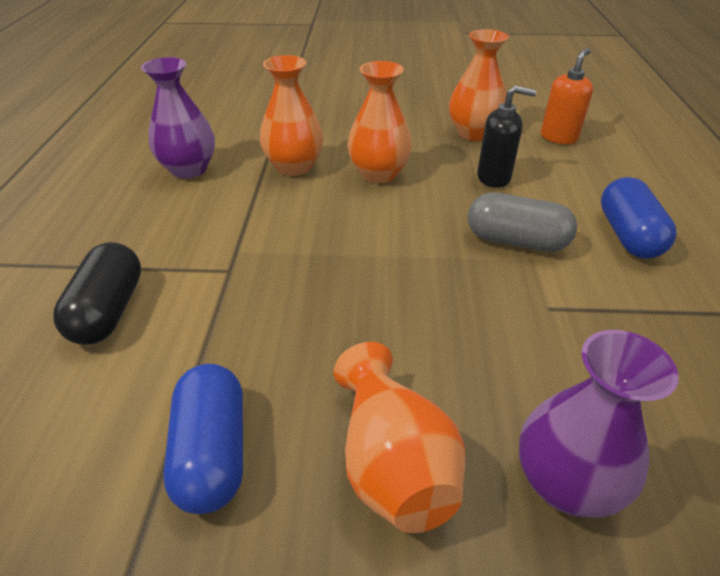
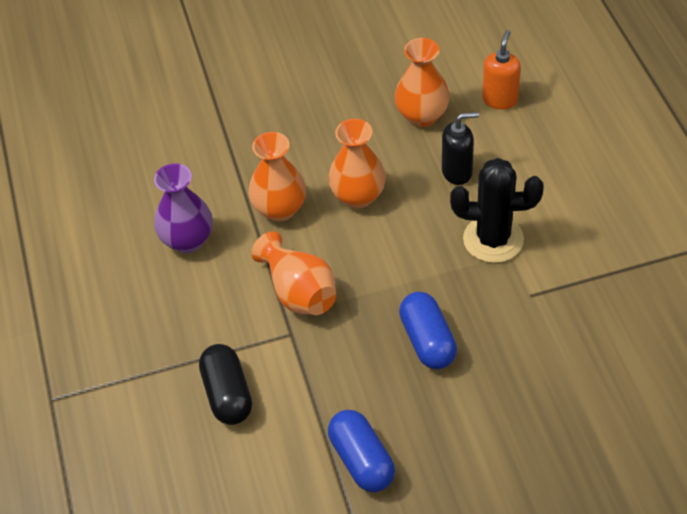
camera: 15 degrees left, 10 degrees up
orange vase [334,342,465,533] -> orange vase moved to [251,231,336,315]
grey capsule [468,192,577,252] -> black cactus [450,158,544,263]
purple vase [519,330,679,518] -> none
blue capsule [601,177,677,259] -> blue capsule moved to [399,292,457,369]

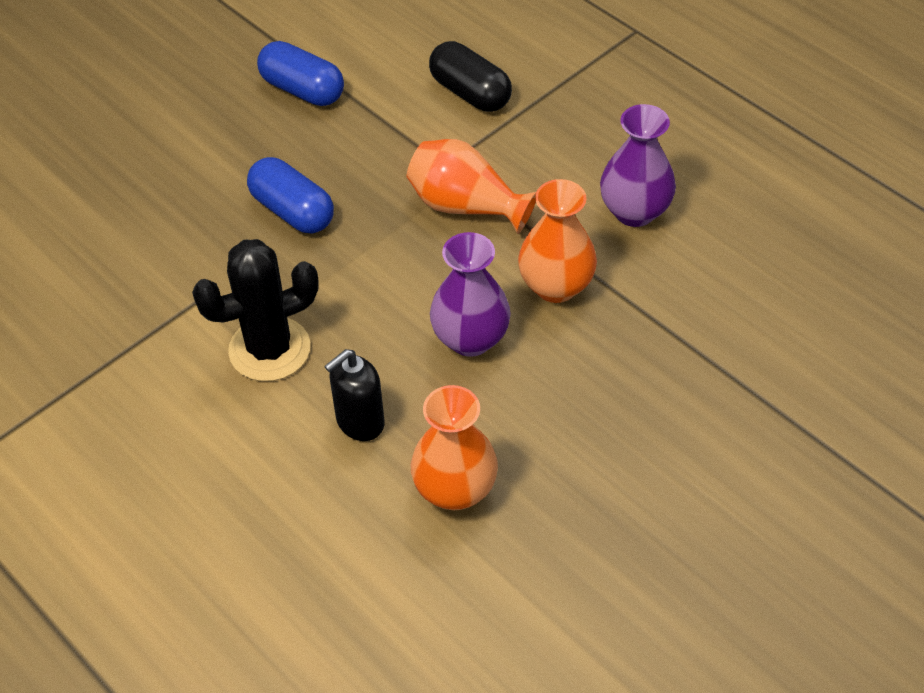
camera: 150 degrees right, 0 degrees up
orange vase [328,119,386,209] -> purple vase [430,232,511,357]
orange soap dispenser [482,30,521,110] -> none

